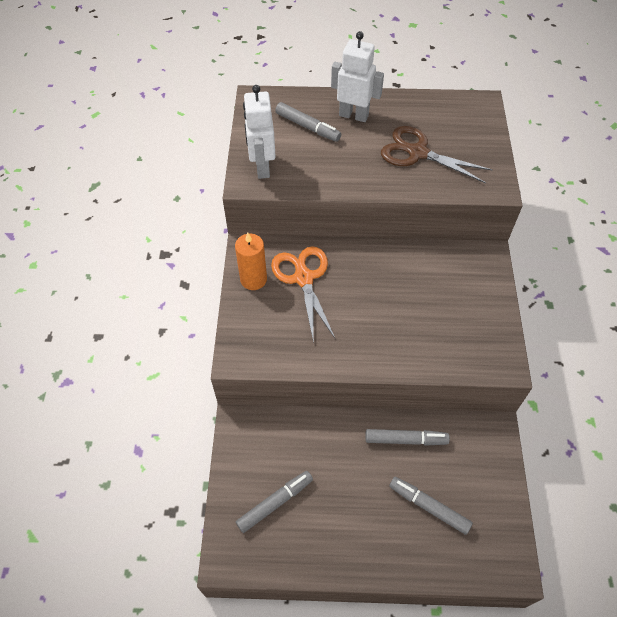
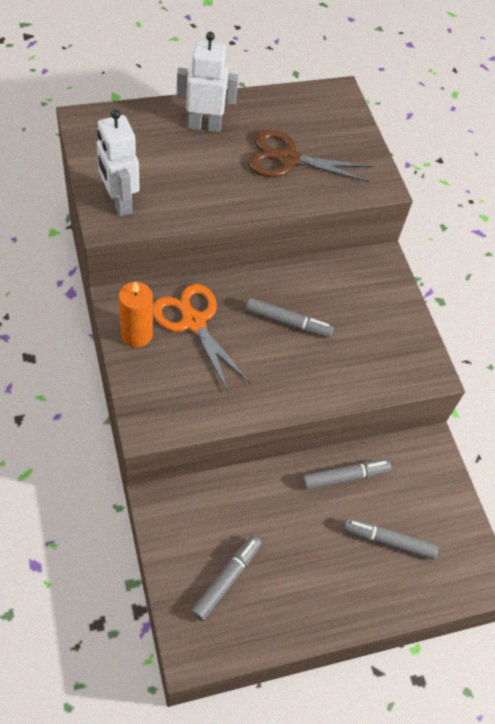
camera: 25 degrees left, 0 degrees up
grey marker [275,102,341,142] -> grey marker moved to [246,298,334,338]

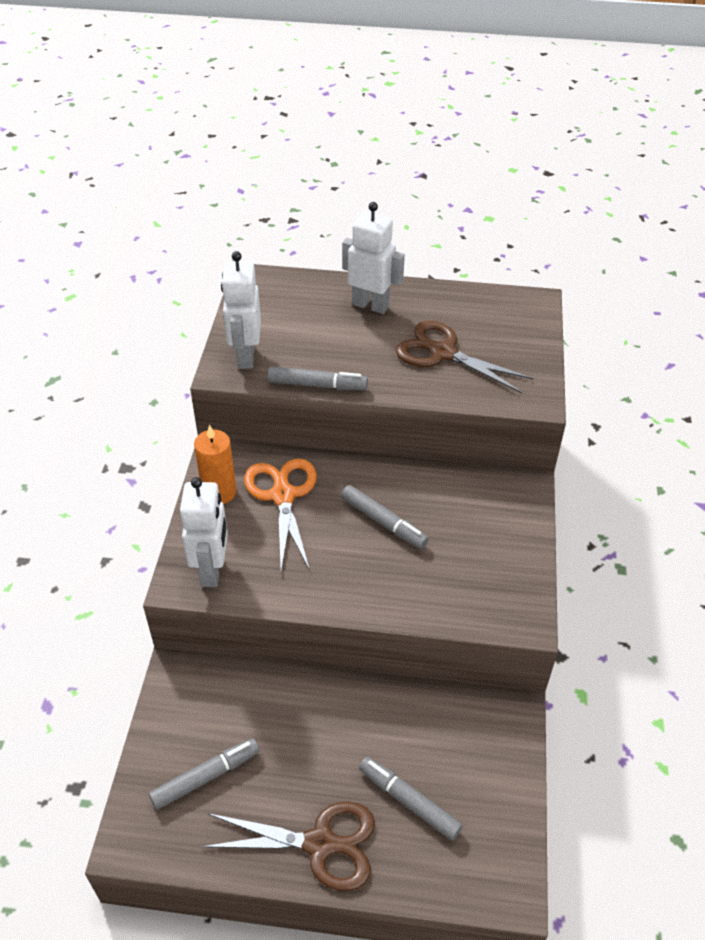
camera: 30 degrees right, 10 degrees down
grey marker [302,459,391,490] -> grey marker moved to [267,366,368,390]
none -> white robot [180,477,228,587]
none -> brown scissors [201,801,375,891]

